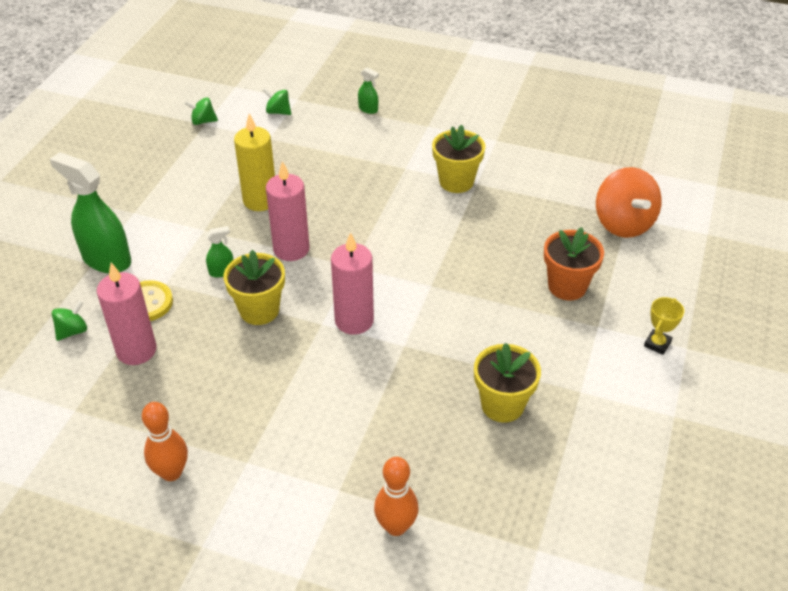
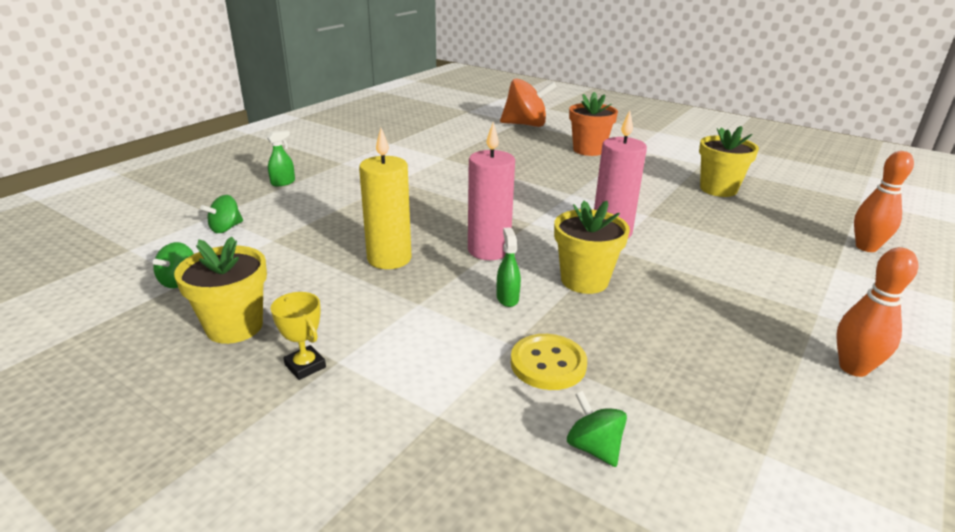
camera: 75 degrees left, 15 degrees down
green spray bottle [50,152,131,273] -> none
pink candle [97,263,156,365] -> none
yellow flower pot [432,125,485,193] -> yellow flower pot moved to [174,237,267,344]
yellow trophy [644,297,684,355] -> yellow trophy moved to [271,292,326,380]

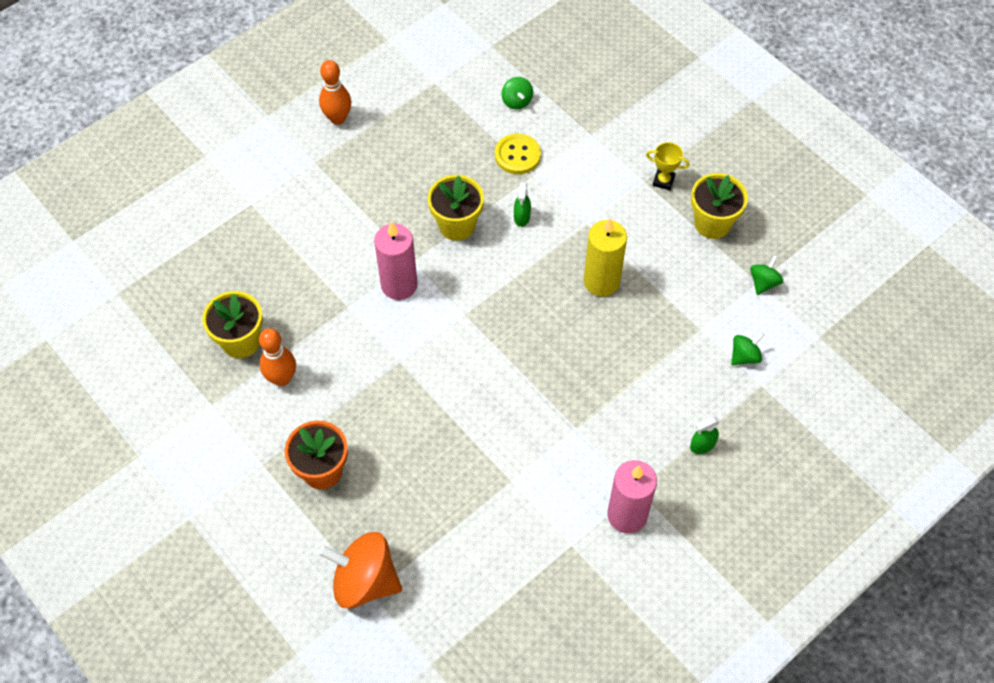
camera: 165 degrees left, 30 degrees up
yellow trophy [271,292,326,380] -> yellow trophy turned 45 degrees counterclockwise [646,142,690,190]
pink candle [468,122,515,260] -> pink candle moved to [607,460,657,533]
orange bowling pin [854,151,914,252] -> orange bowling pin moved to [259,328,296,386]

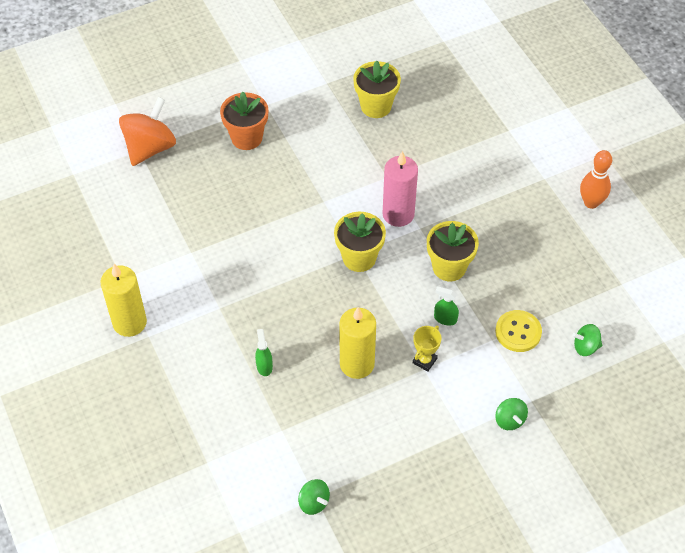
camera: 105 degrees right, 5 degrees down
orange bowling pin [259,328,296,386] -> none
pink candle [607,460,657,533] -> yellow candle [100,264,147,337]
yellow trophy [646,142,690,190] -> yellow trophy moved to [413,326,441,372]
green spray bottle [690,417,720,454] -> green spray bottle moved to [255,329,273,376]
yellow flower pot [691,173,748,239] -> yellow flower pot moved to [334,212,386,272]
green spinning top [731,332,765,365] -> green spinning top moved to [495,398,528,430]

